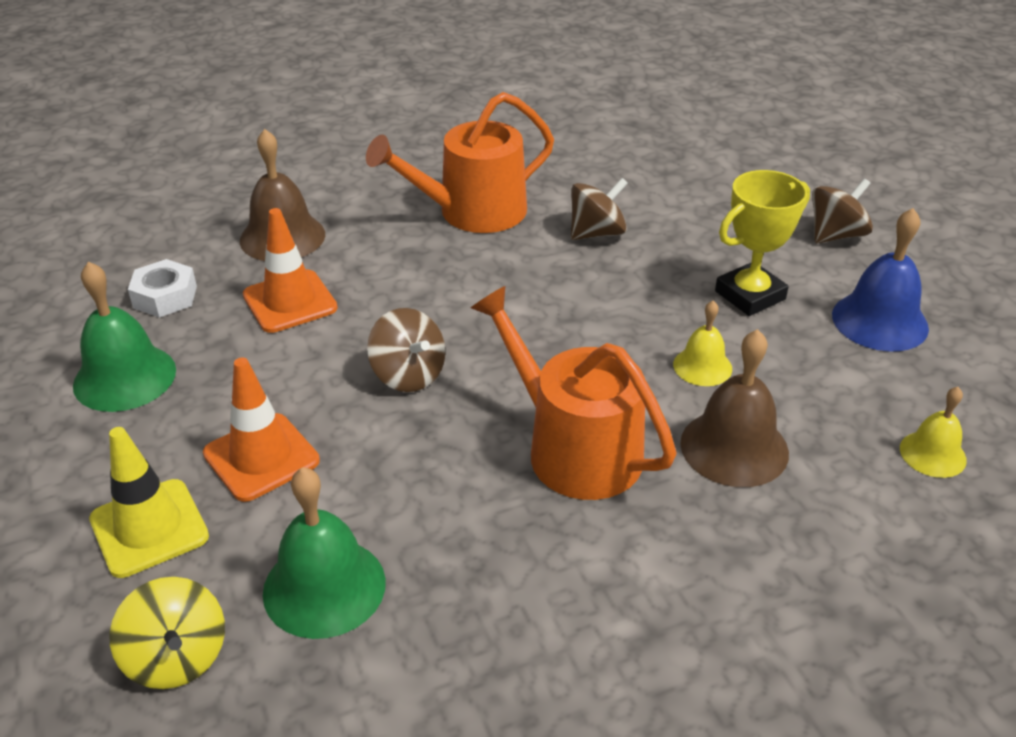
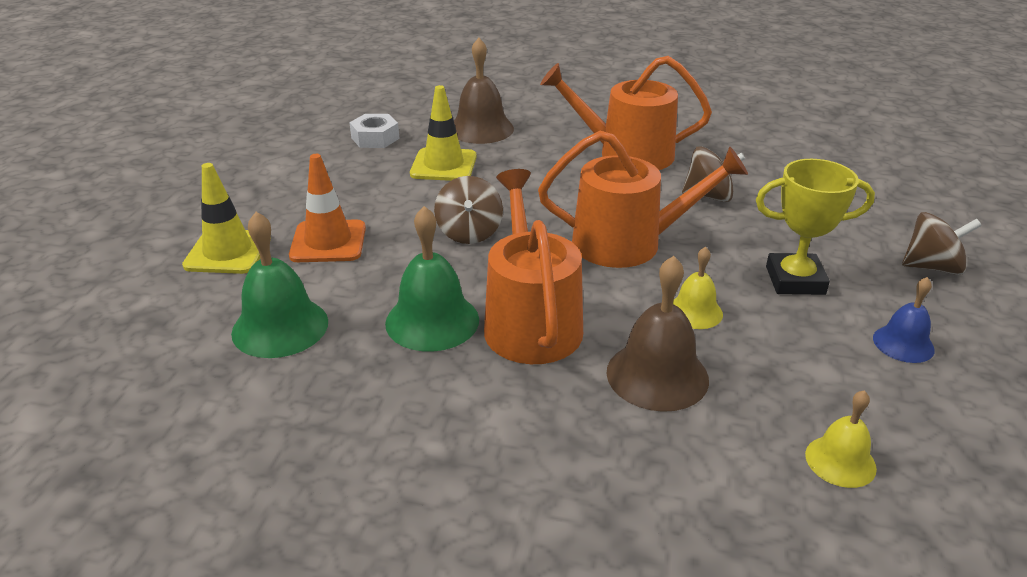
camera: 35 degrees right, 5 degrees down
green bell [73,261,176,412] -> green bell moved to [385,206,479,352]
yellow spinning top [110,577,225,689] -> none
orange traffic cone [243,208,338,333] -> yellow traffic cone [410,85,477,181]
blue bell [832,208,929,352] -> blue bell [873,277,935,363], size x0.60
none -> orange watering can [538,131,748,268]

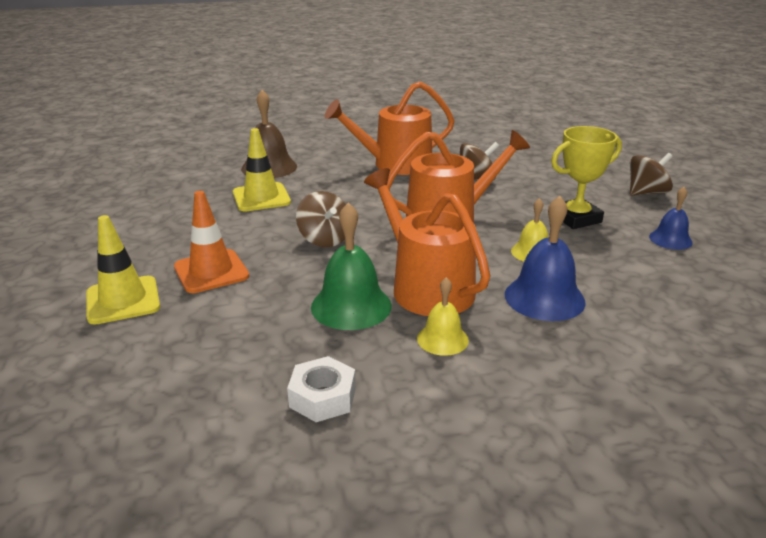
camera: 25 degrees left, 5 degrees down
green bell [231,212,328,358] -> none
white nut [349,114,400,148] -> white nut moved to [287,356,356,422]
brown bell [607,256,709,412] -> blue bell [505,196,586,321]
yellow bell [805,390,877,488] -> yellow bell moved to [417,277,469,356]

